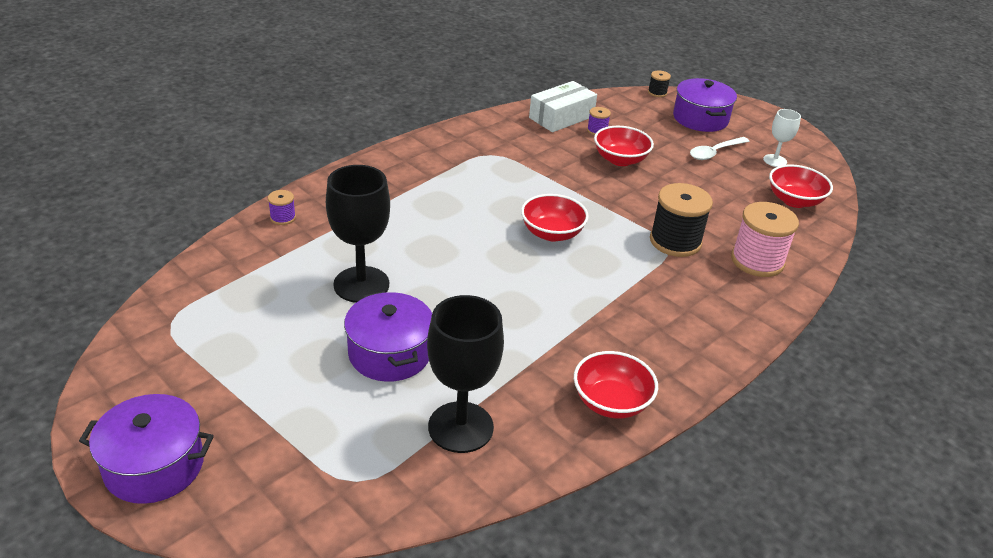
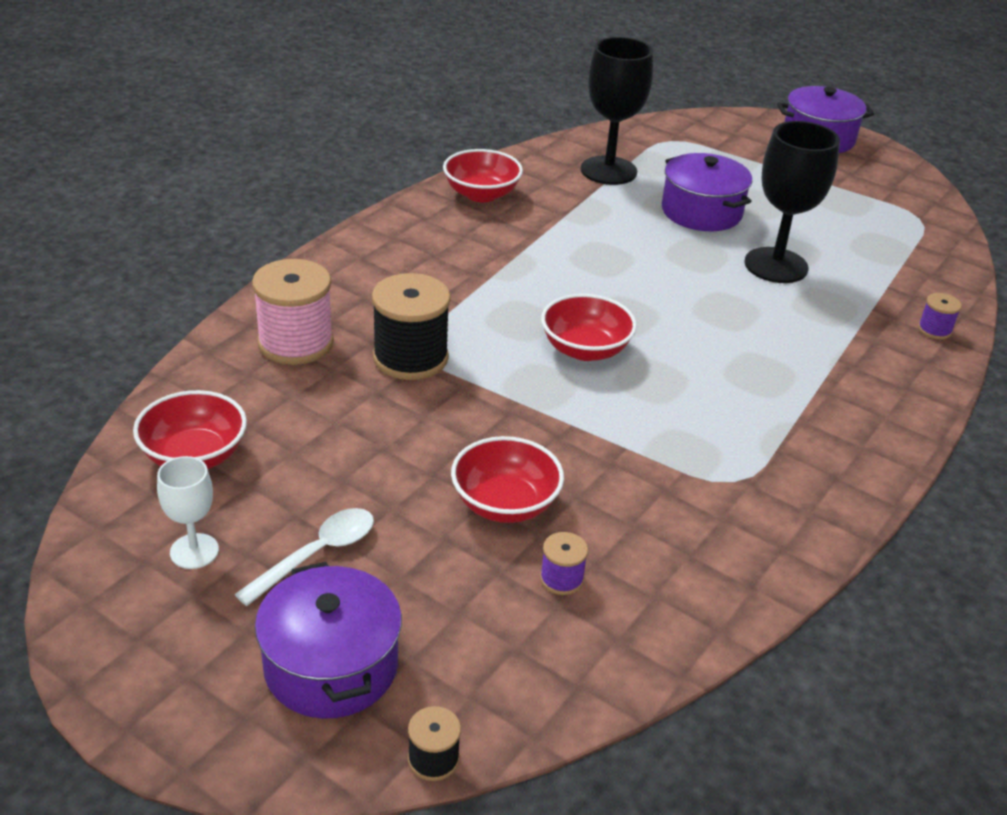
camera: 170 degrees right, 0 degrees up
white box [529,81,597,132] -> none

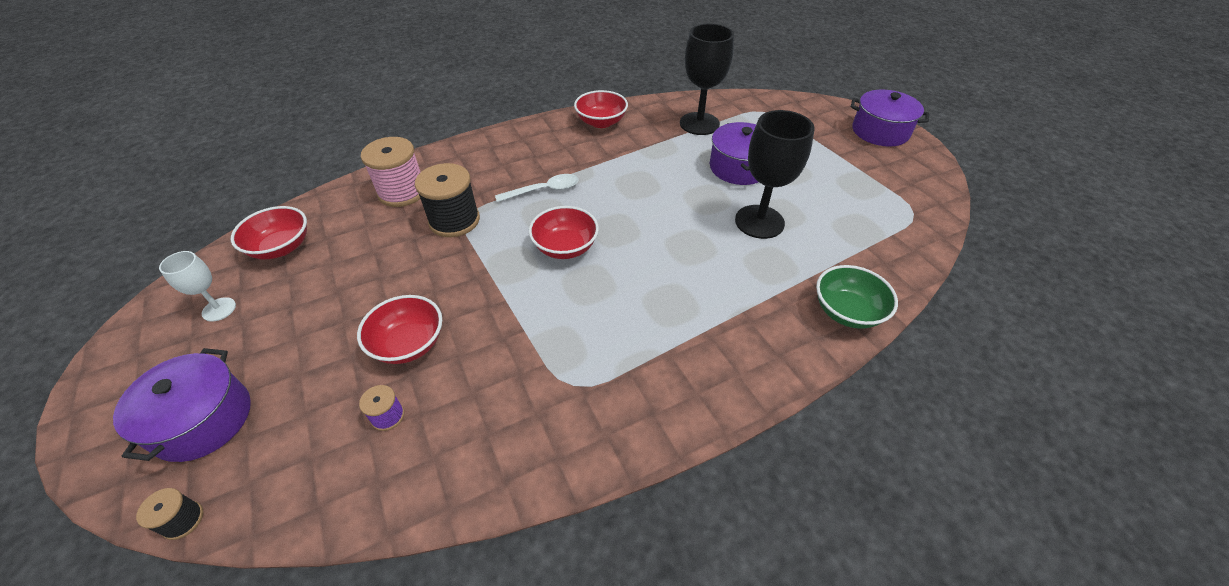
camera: 30 degrees right, 10 degrees up
white spoon [235,508,374,606] -> white spoon moved to [495,174,579,202]
purple spool [918,293,962,340] -> green bowl [816,265,898,329]

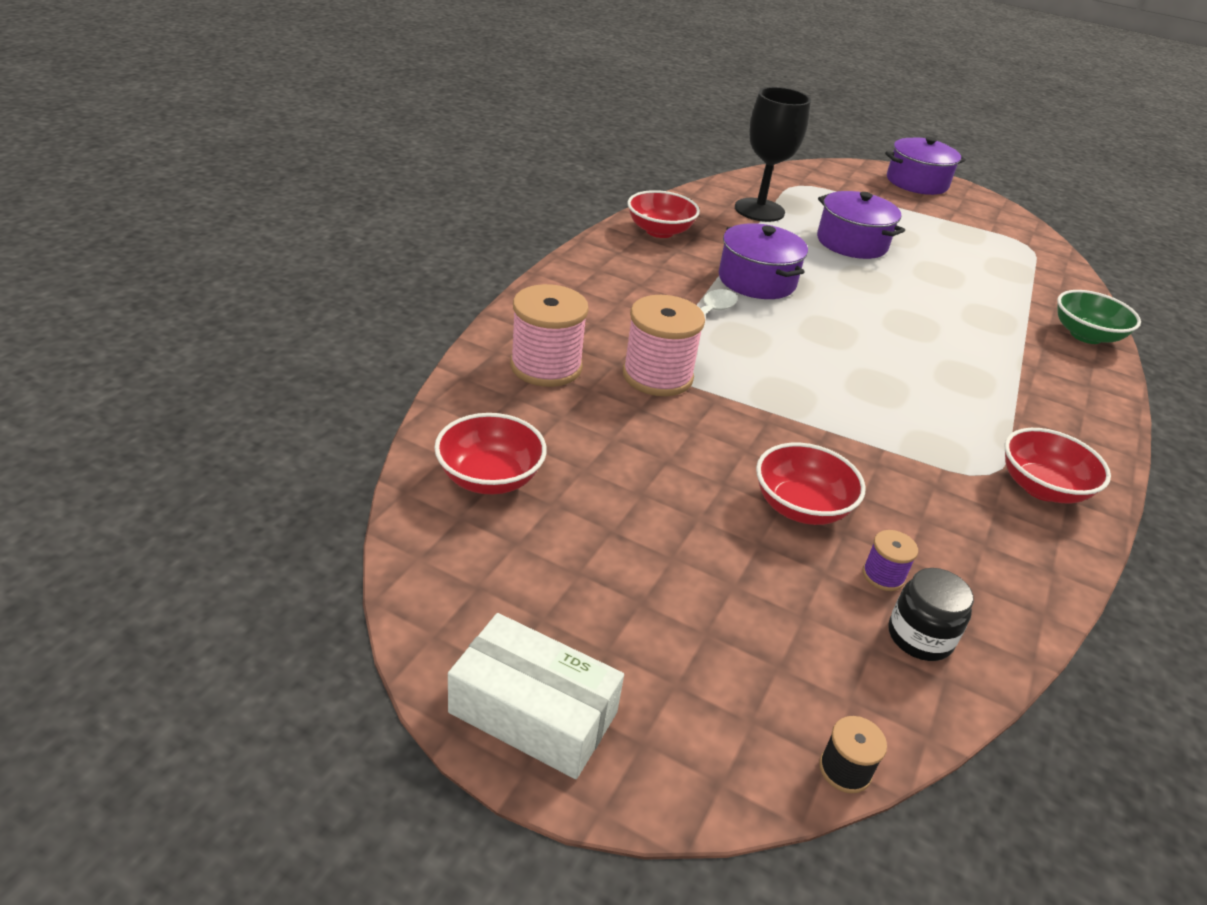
camera: 40 degrees left, 10 degrees down
purple pot [113,348,251,462] -> purple pot moved to [719,223,808,299]
white goblet [159,251,236,322] -> none
black spool [415,163,480,237] -> pink spool [622,295,705,396]
red bowl [529,206,599,259] -> red bowl moved to [1005,428,1111,503]
black goblet [735,110,814,239] -> none
none -> white box [448,613,624,779]
none -> black jar [888,568,974,661]

